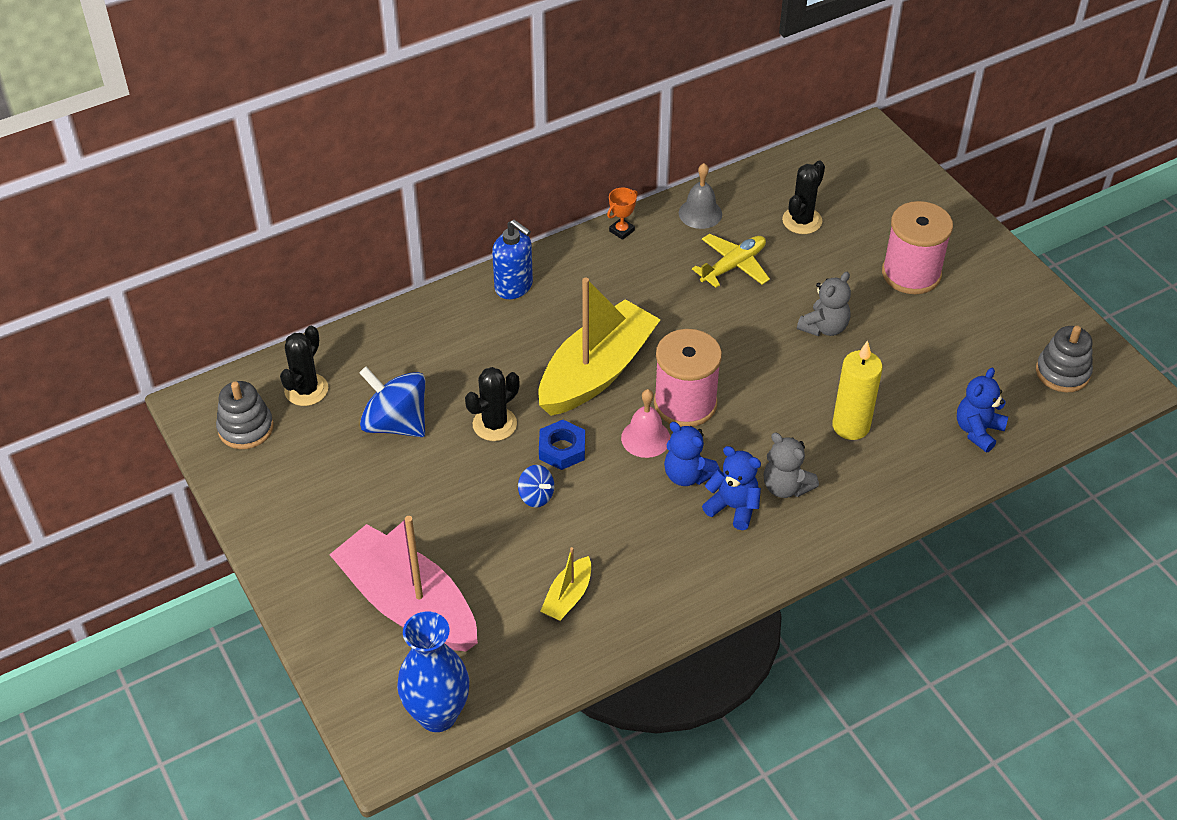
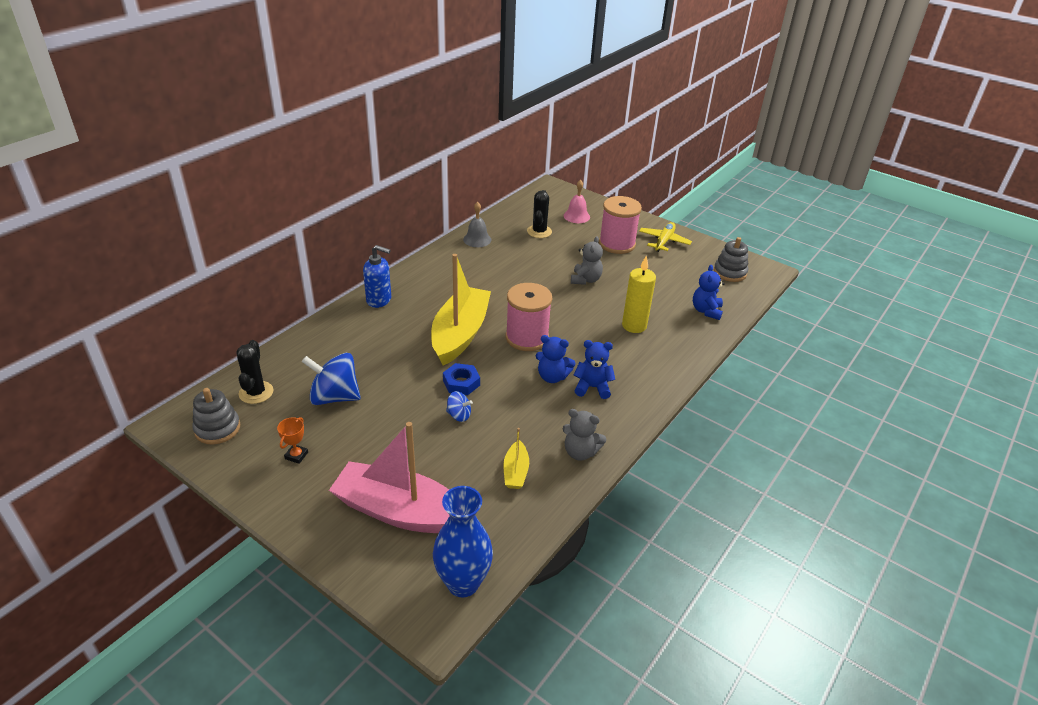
camera: 25 degrees left, 10 degrees down
black cactus [465,367,520,441] -> none
orange trophy [607,188,638,240] -> orange trophy moved to [277,417,308,464]
pink bell [621,389,670,458] -> pink bell moved to [564,180,590,223]
yellow plane [692,234,770,288] -> yellow plane moved to [639,222,692,252]
grey teddy bear [763,432,819,498] -> grey teddy bear moved to [563,409,607,461]

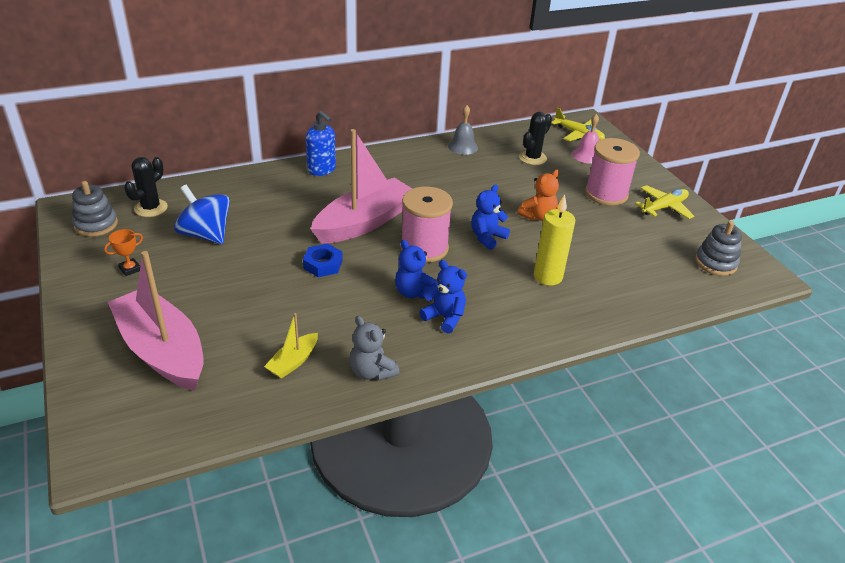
camera: 30 degrees right, 0 degrees up
yellow boat [431,254,491,365] -> pink boat [311,129,412,244]
blue vase [433,486,493,597] -> none
blue spinning top [446,391,473,422] -> none
grey teddy bear [571,236,603,285] -> orange teddy bear [517,169,559,221]
blue teddy bear [693,265,725,320] -> blue teddy bear moved to [471,184,510,250]
none -> yellow plane [551,107,605,141]

